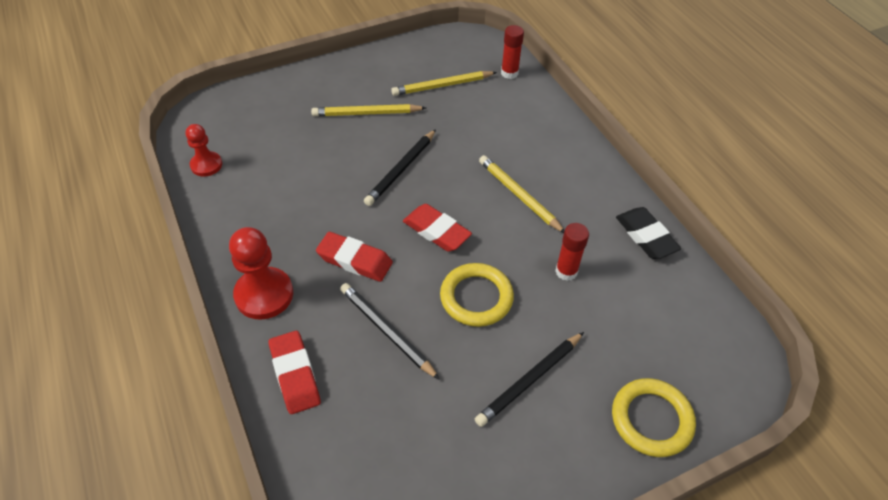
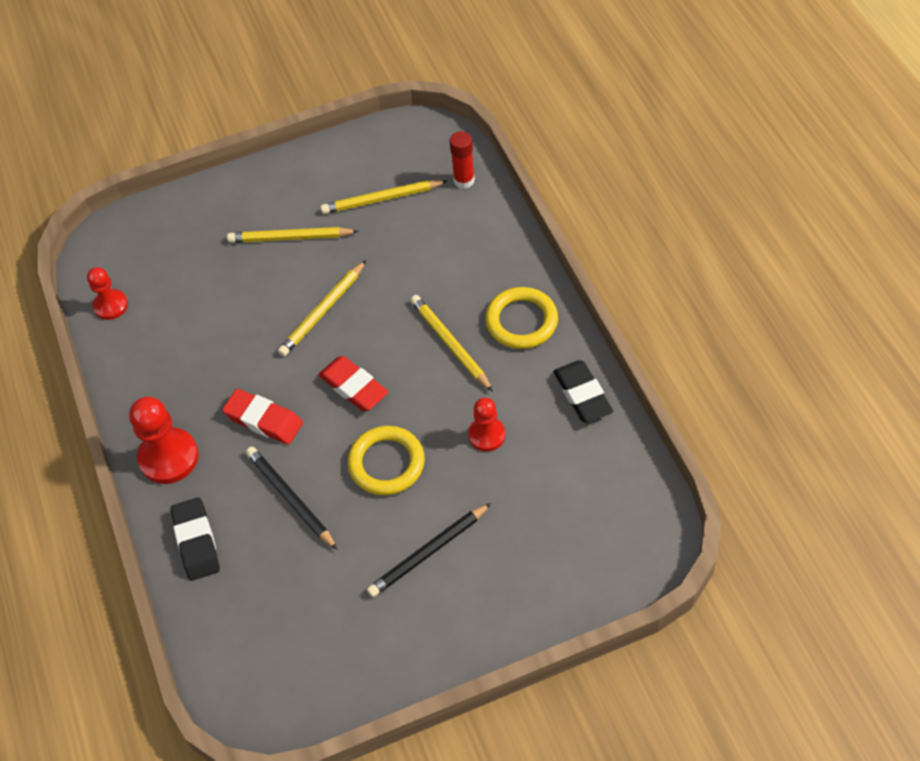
camera: 10 degrees right, 5 degrees up
red eraser [269,331,321,414] -> black eraser [171,497,220,581]
black pencil [364,129,436,206] -> yellow pencil [278,260,366,357]
red glue stick [555,223,589,281] -> red pawn [468,398,505,452]
yellow ring [612,378,696,457] -> yellow ring moved to [485,287,558,349]

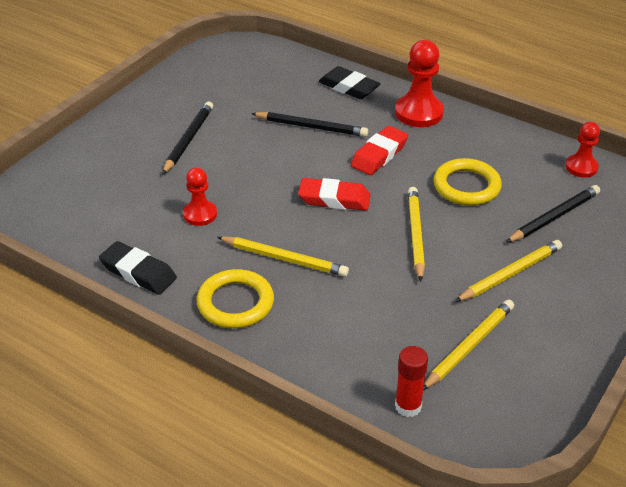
camera: 140 degrees right, 15 degrees down
red eraser [222,389,303,445] -> red eraser turned 45 degrees counterclockwise [351,126,408,175]
yellow ring [348,426,425,495] -> yellow ring moved to [433,158,502,206]
none -> black pencil [506,185,600,243]

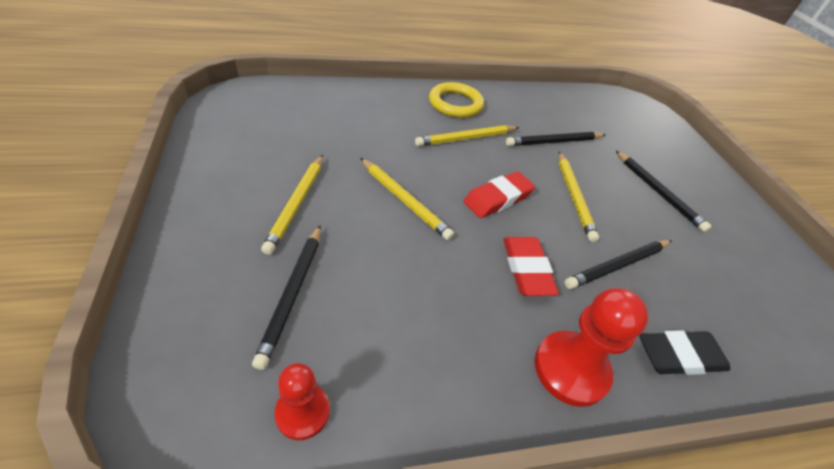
camera: 130 degrees right, 5 degrees up
black eraser [99,241,177,295] -> none
red pawn [183,168,217,226] -> black pencil [506,132,605,146]
red glue stick [395,346,428,417] -> none
yellow pencil [423,300,514,390] -> yellow pencil moved to [559,152,599,242]
yellow ring [433,158,502,206] -> none

